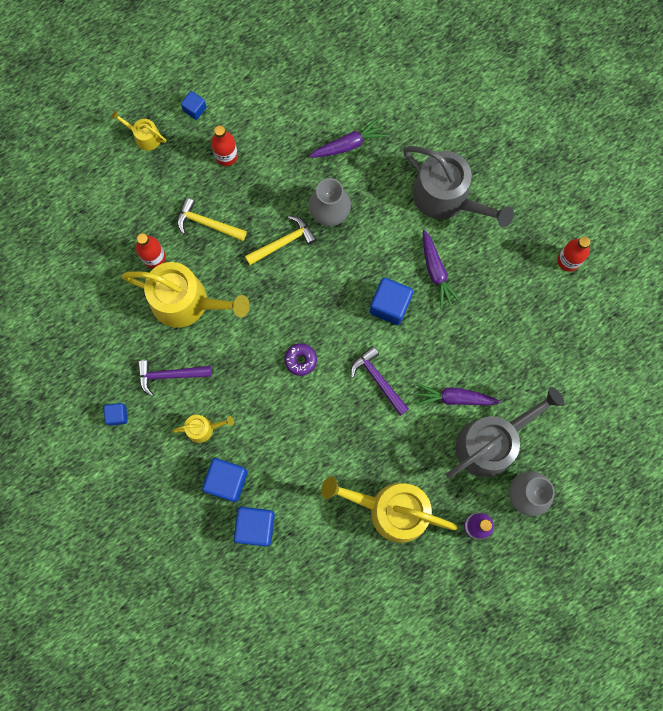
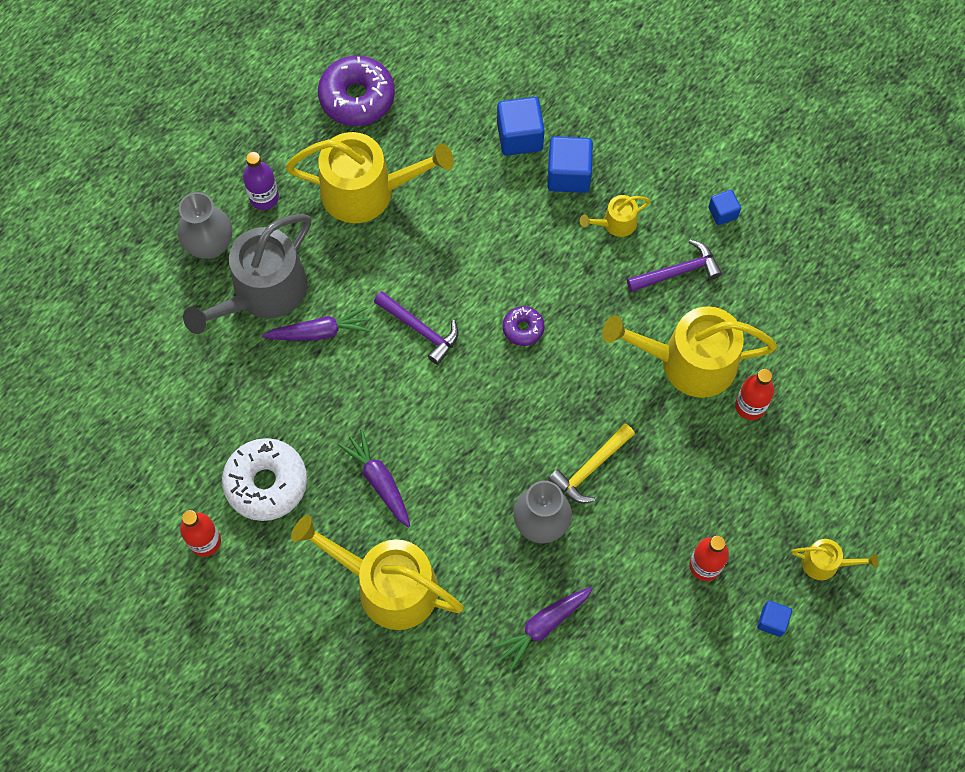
camera: 165 degrees right, 10 degrees down
yellow hammer [177,198,247,241] -> none
blue cube [370,278,413,325] -> none
grey watering can [403,146,514,228] -> yellow watering can [291,515,464,630]
none -> white donut [222,438,307,521]
none -> purple donut [318,55,395,126]

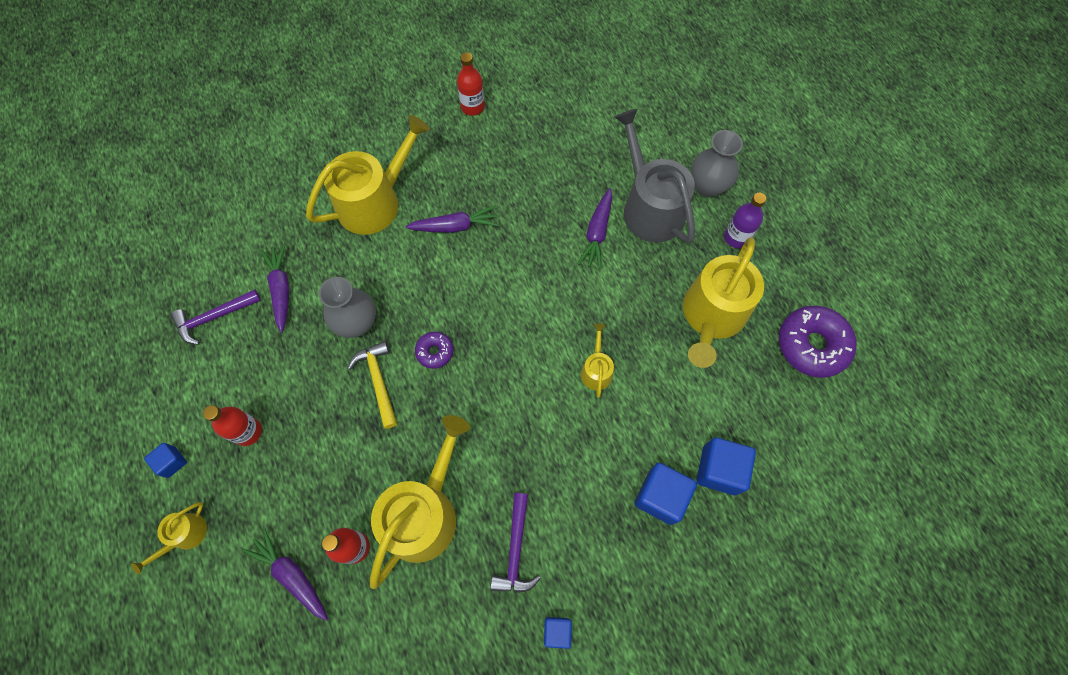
camera: 115 degrees right, 0 degrees up
white donut [222,438,307,521] -> none
purple hammer [374,291,458,365] -> purple hammer moved to [171,289,261,345]
purple donut [503,306,545,346] -> purple donut moved to [415,332,454,369]
yellow watering can [580,195,650,237] -> yellow watering can moved to [581,323,614,398]
none -> purple carrot [242,528,328,621]

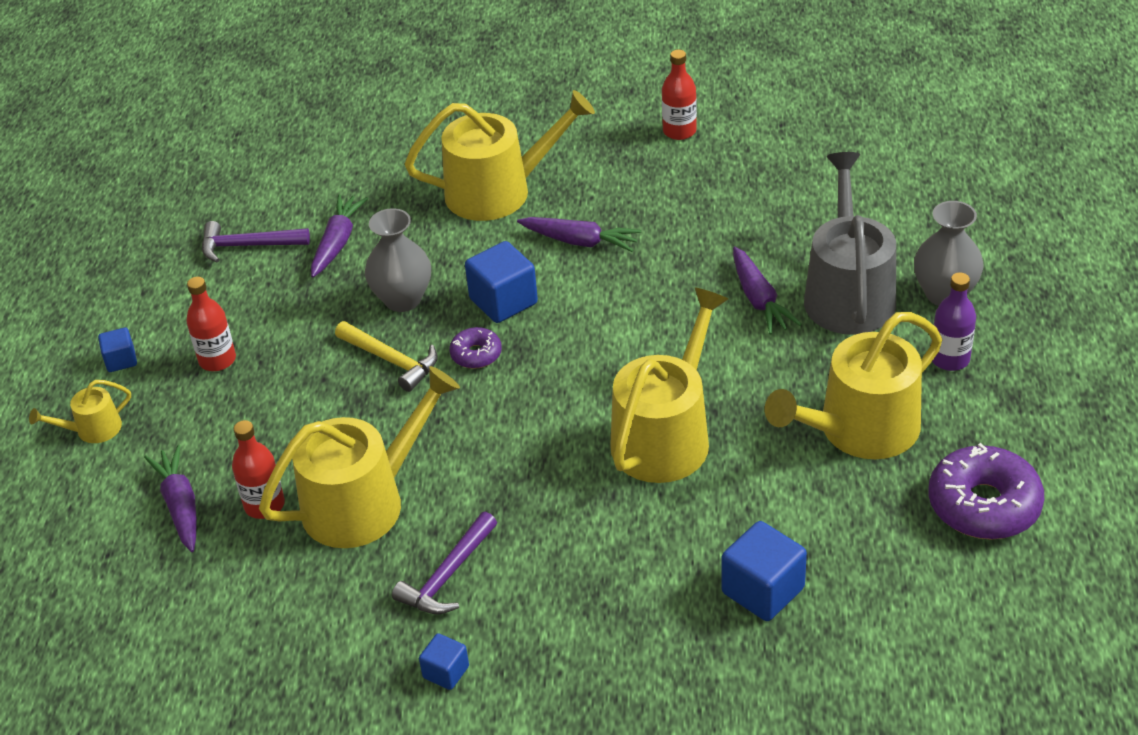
camera: 30 degrees right, 25 degrees down
yellow hammer [348,341,397,429] -> yellow hammer turned 120 degrees clockwise [335,321,438,392]
purple carrot [577,188,612,269] -> purple carrot turned 60 degrees counterclockwise [733,246,802,335]
yellow watering can [581,323,614,398] -> yellow watering can [610,288,728,483], size x2.15
blue cube [635,463,697,525] -> blue cube moved to [465,241,538,323]

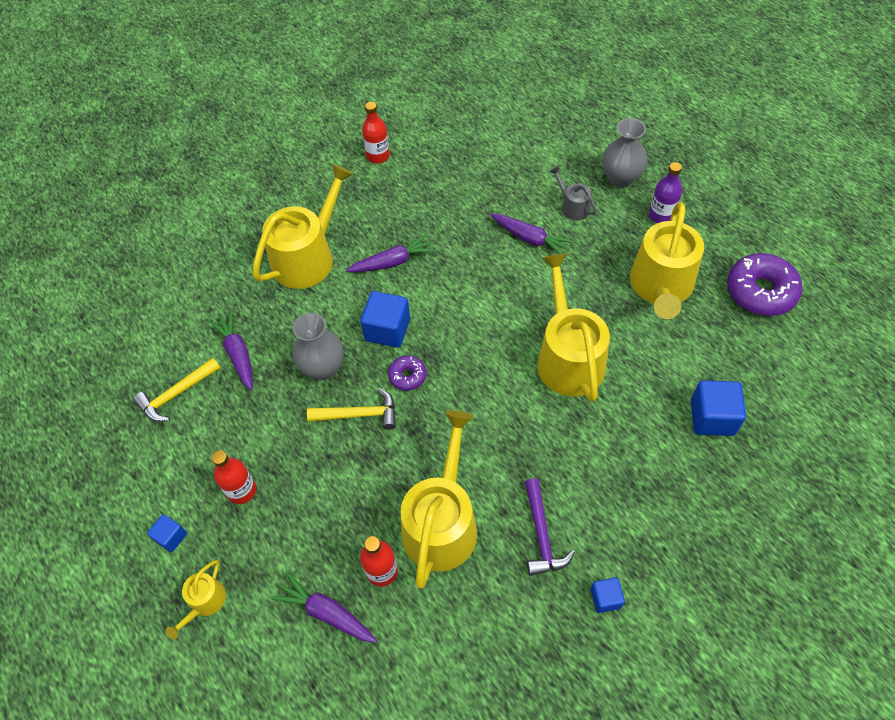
camera: 40 degrees left, 15 degrees up
purple hammer [202,221,310,262] -> yellow hammer [134,358,220,422]
grey watering can [804,152,896,335] -> grey watering can [550,166,597,221], size x0.46

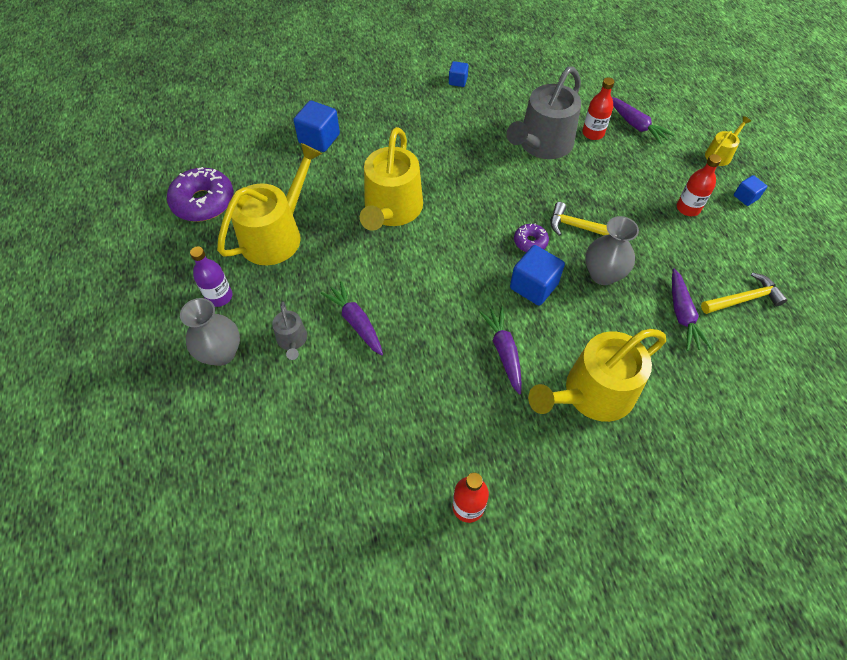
camera: 160 degrees left, 0 degrees up
purple carrot [346,234,436,272] -> purple carrot turned 75 degrees clockwise [479,306,522,395]
yellow watering can [401,410,477,589] -> grey watering can [506,67,581,159]
purple hammer [525,478,575,576] -> none

